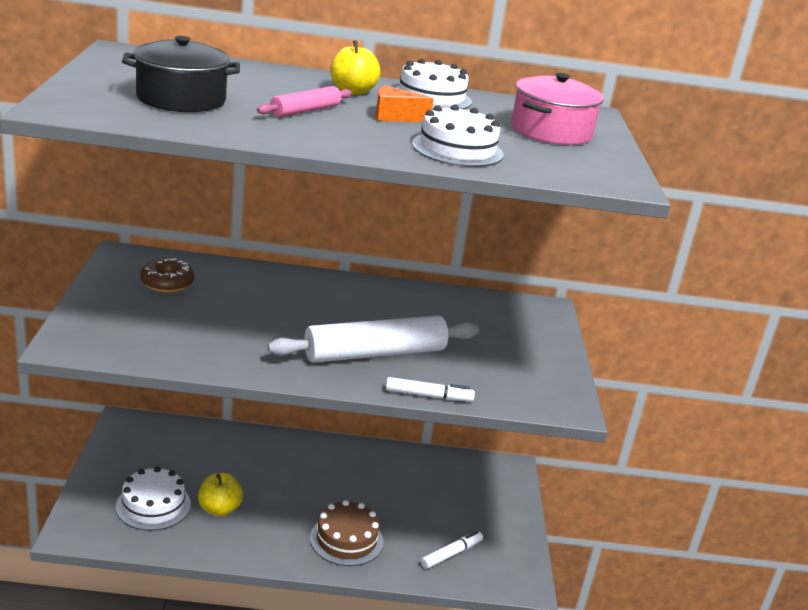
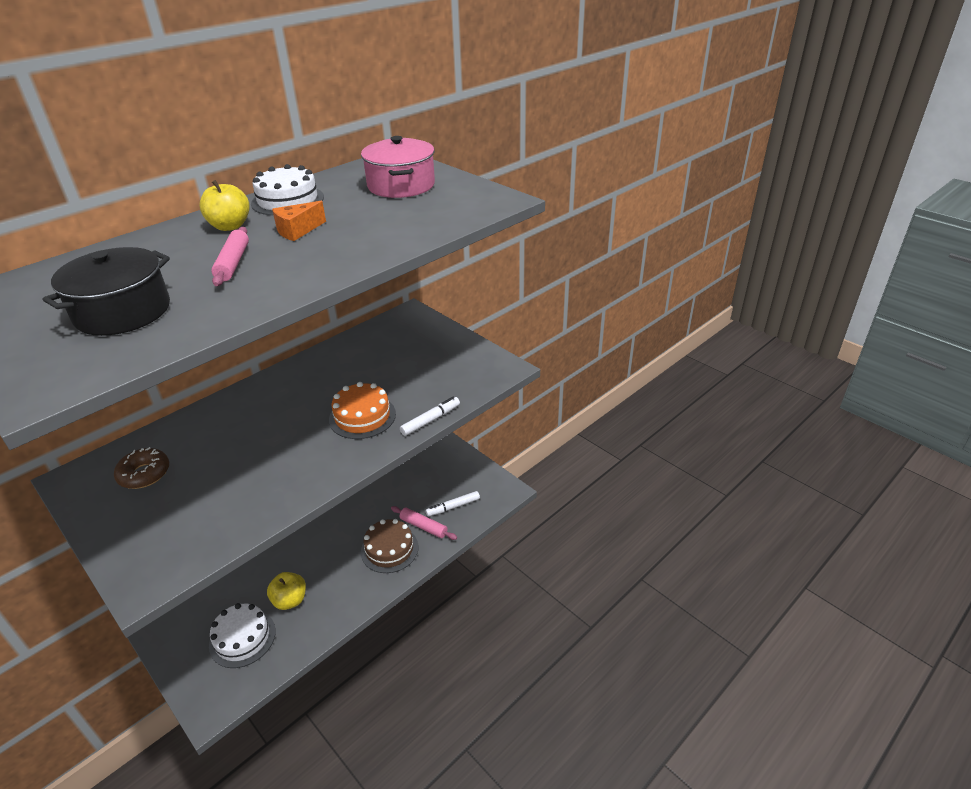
camera: 40 degrees left, 10 degrees up
white rolling pin [267,315,479,363] -> orange cake [329,382,396,439]
white cake [412,105,503,167] -> none
white marker [421,531,483,569] -> white marker turned 120 degrees counterclockwise [426,491,480,516]
none -> pink rolling pin [391,506,457,540]

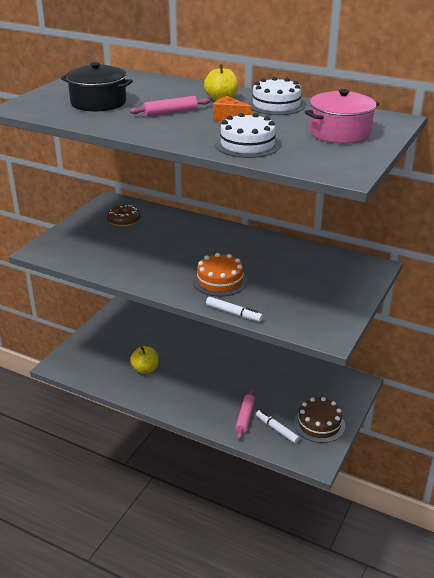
camera: 70 degrees right, 5 degrees down
white cake [209,603,276,668] -> white cake moved to [215,113,280,158]
brown cake [361,519,418,573] -> brown cake moved to [294,397,345,443]

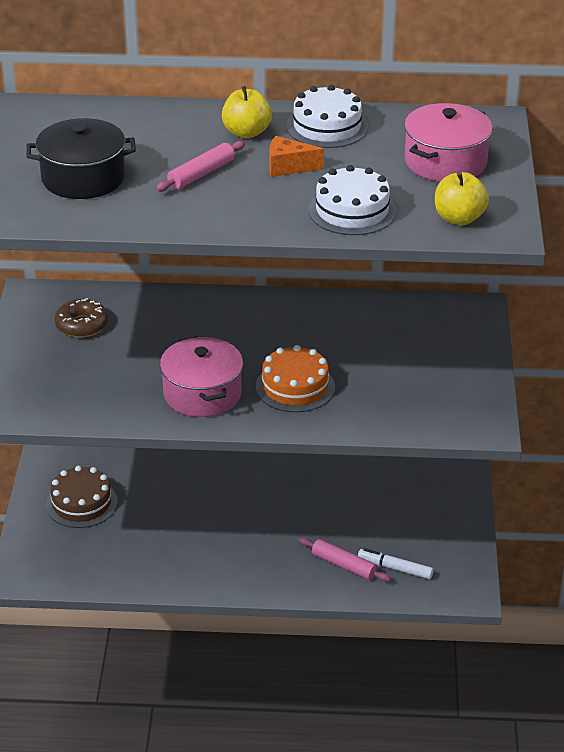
camera: 25 degrees left, 5 degrees up
yellow apple [130,346,159,374] -> yellow apple moved to [435,172,489,225]
white marker [206,297,263,322] -> none
pink rolling pin [235,389,255,440] -> pink rolling pin turned 45 degrees counterclockwise [299,537,391,582]
brown cake [294,397,345,443] -> brown cake moved to [46,466,117,528]
none -> pink pot [160,336,243,417]

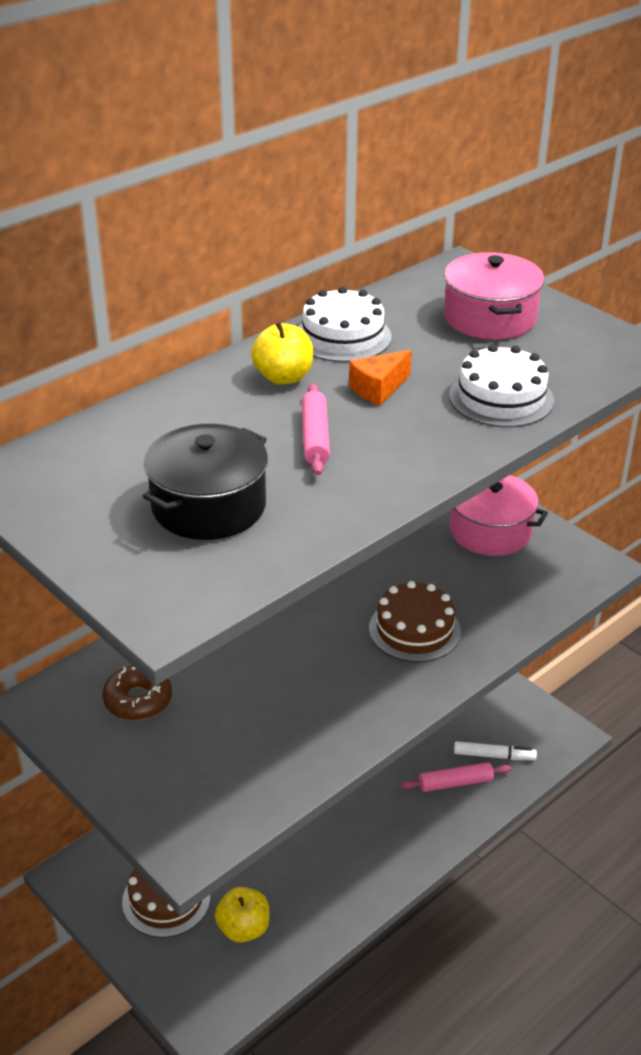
camera: 45 degrees left, 0 degrees up
pink pot [160,336,243,417] -> pink pot moved to [450,475,548,556]
orange cake [256,345,335,412] -> brown cake [369,581,461,662]
white marker [358,548,433,579] -> white marker turned 150 degrees counterclockwise [454,741,537,760]
yellow apple [435,172,489,225] -> yellow apple moved to [215,887,269,943]

